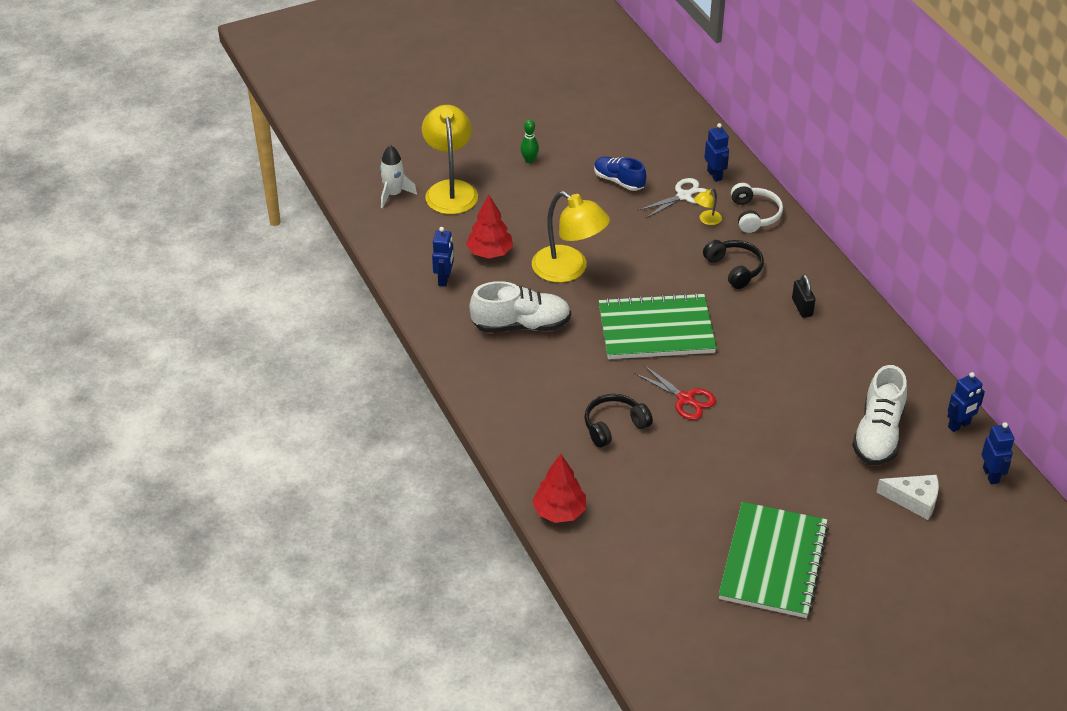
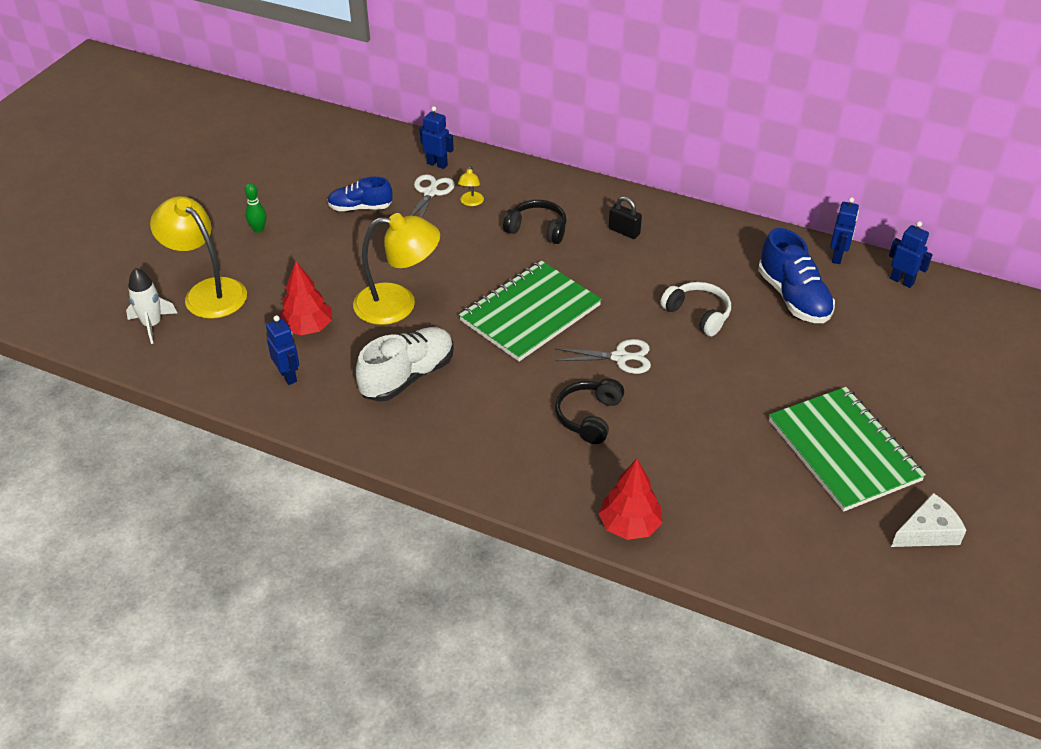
camera: 40 degrees left, 0 degrees up
red scissors [635,365,716,420] -> white scissors [555,339,651,374]
white headphones [731,183,783,233] -> white headphones moved to [660,282,731,336]
white shoe [852,365,907,465] -> blue shoe [758,228,835,323]
white cheese [877,475,939,520] -> white cheese moved to [891,493,967,547]

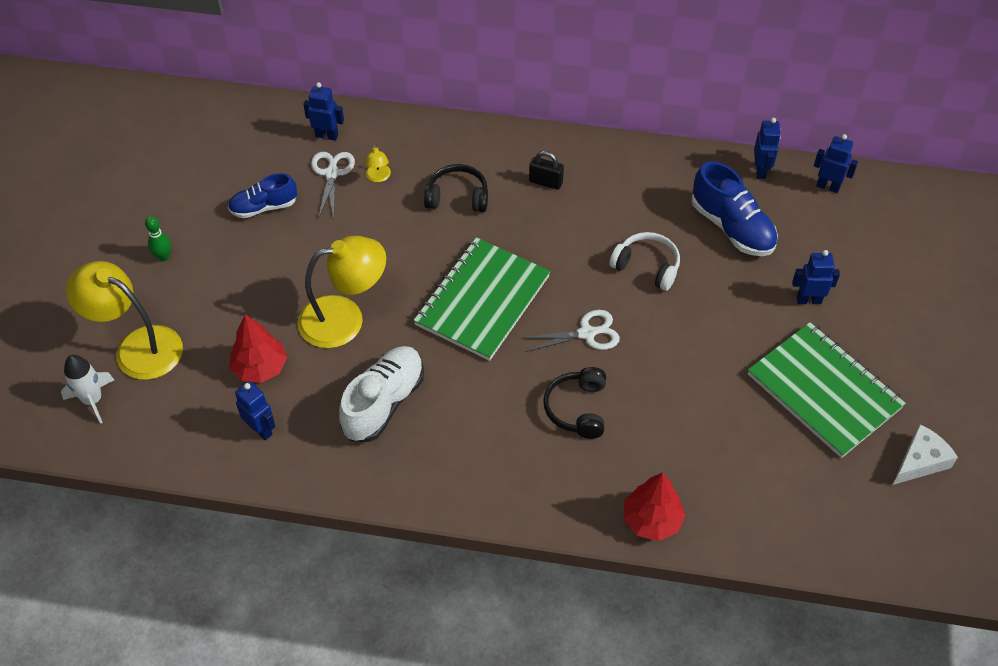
camera: 15 degrees left, 10 degrees up
none -> blue robot [792,250,840,304]

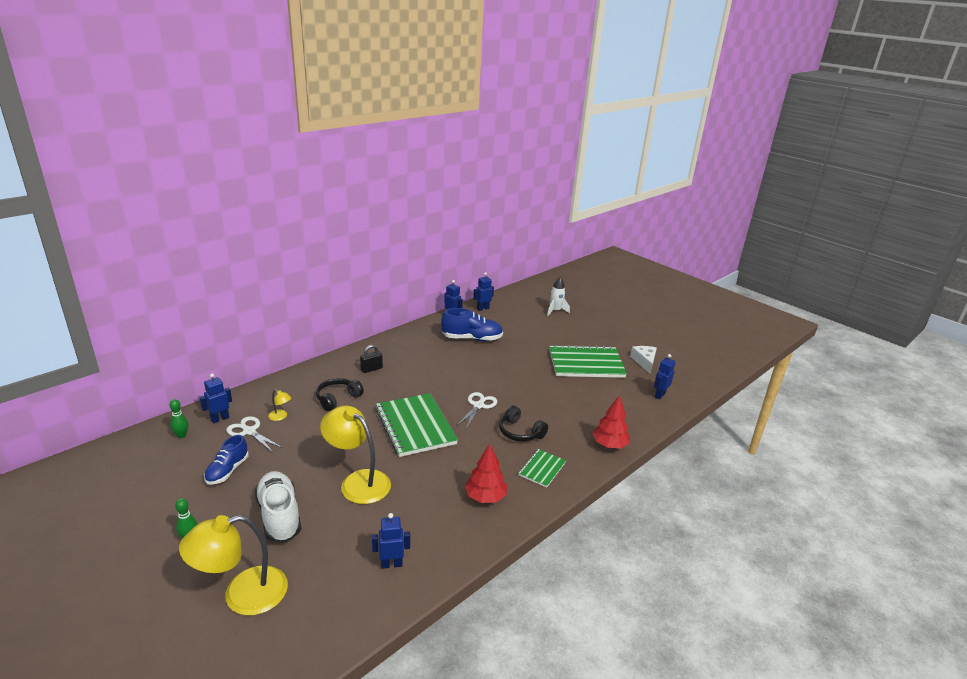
camera: 55 degrees left, 25 degrees down
white rocket [61,355,114,424] -> white rocket moved to [547,277,570,316]
red tree [229,314,287,383] -> red tree moved to [465,444,507,503]
yellow lamp [298,236,386,348] -> yellow lamp turned 75 degrees counterclockwise [320,406,391,504]
white shoe [339,346,424,442] -> white shoe moved to [254,471,301,542]
white headphones [609,232,680,291] -> none
blue robot [792,250,840,304] -> blue robot moved to [654,354,676,399]
none -> green bowling pin [170,399,188,438]
none -> green notebook [518,449,566,488]

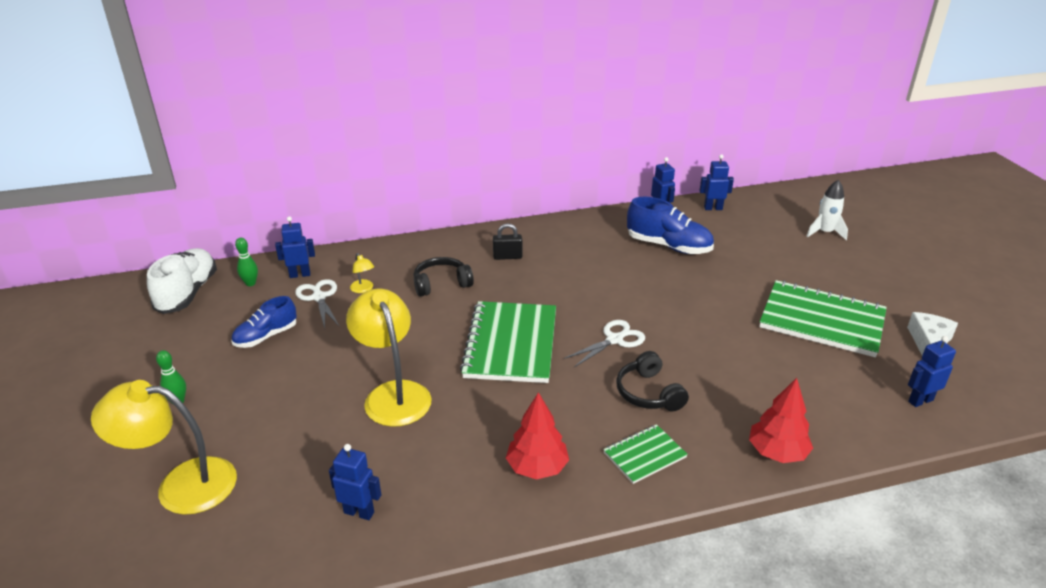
camera: 30 degrees right, 5 degrees up
white shoe [254,471,301,542] -> white shoe moved to [147,248,217,314]

